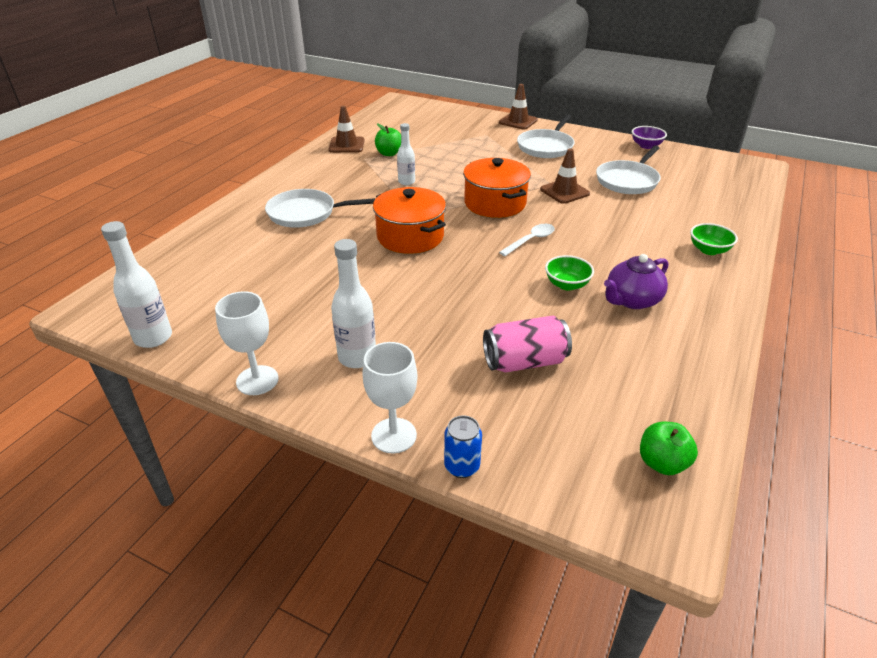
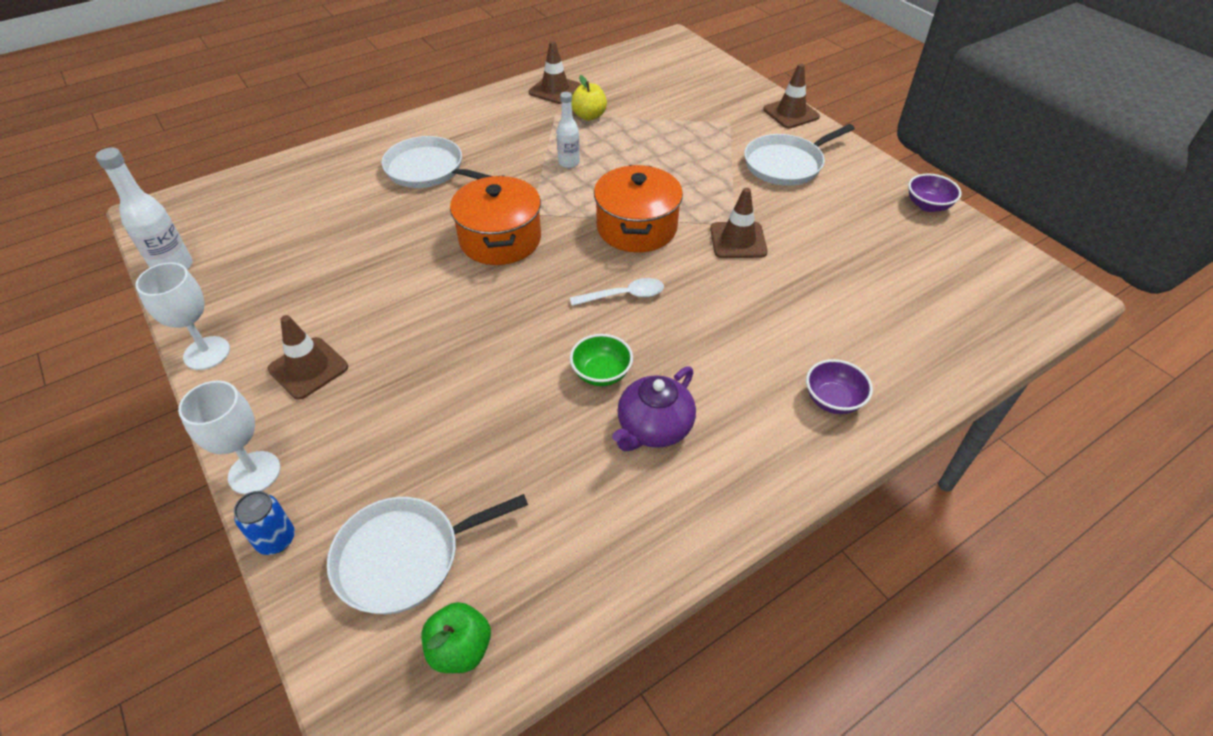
camera: 30 degrees right, 10 degrees up
white bottle [331,239,376,368] -> brown traffic cone [267,315,348,400]
green apple [375,123,401,156] -> yellow apple [571,75,607,121]
pink can [483,316,572,373] -> none
white pan [596,146,661,194] -> white pan moved to [327,494,528,614]
purple teapot [604,254,668,309] -> purple teapot turned 45 degrees counterclockwise [612,366,696,451]
green bowl [690,223,738,255] -> purple bowl [806,359,873,414]

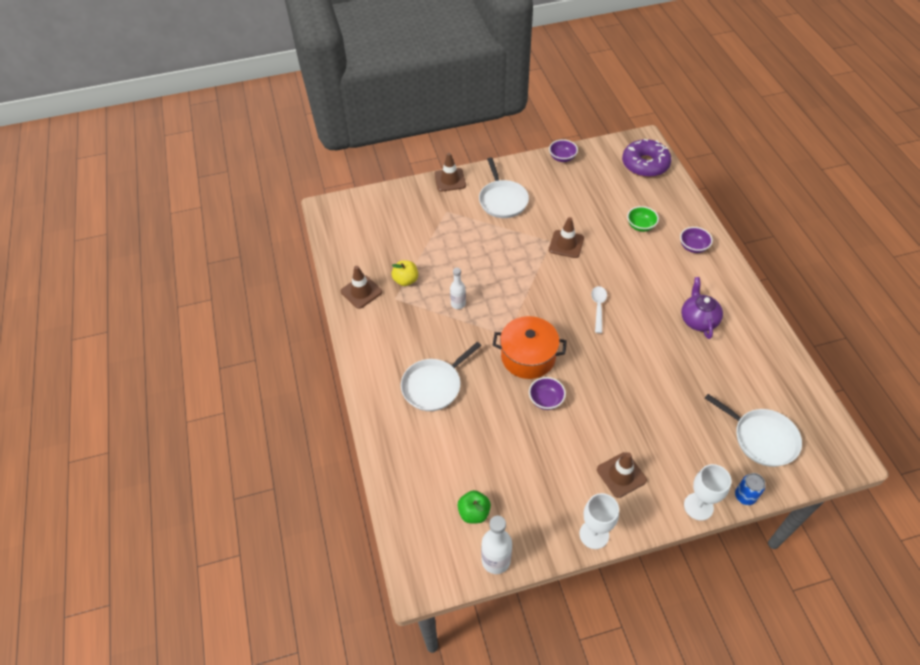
camera: 70 degrees left, 5 degrees up
white pan [327,494,528,614] -> white pan turned 45 degrees counterclockwise [705,394,802,467]
green apple [422,602,491,673] -> green apple moved to [457,490,491,523]
green bowl [570,334,633,386] -> green bowl moved to [627,206,659,232]
orange pot [594,165,683,253] -> none
purple teapot [612,366,696,451] -> purple teapot turned 150 degrees counterclockwise [681,277,723,339]
none -> purple bowl [529,377,566,410]
none -> purple donut [622,139,671,177]

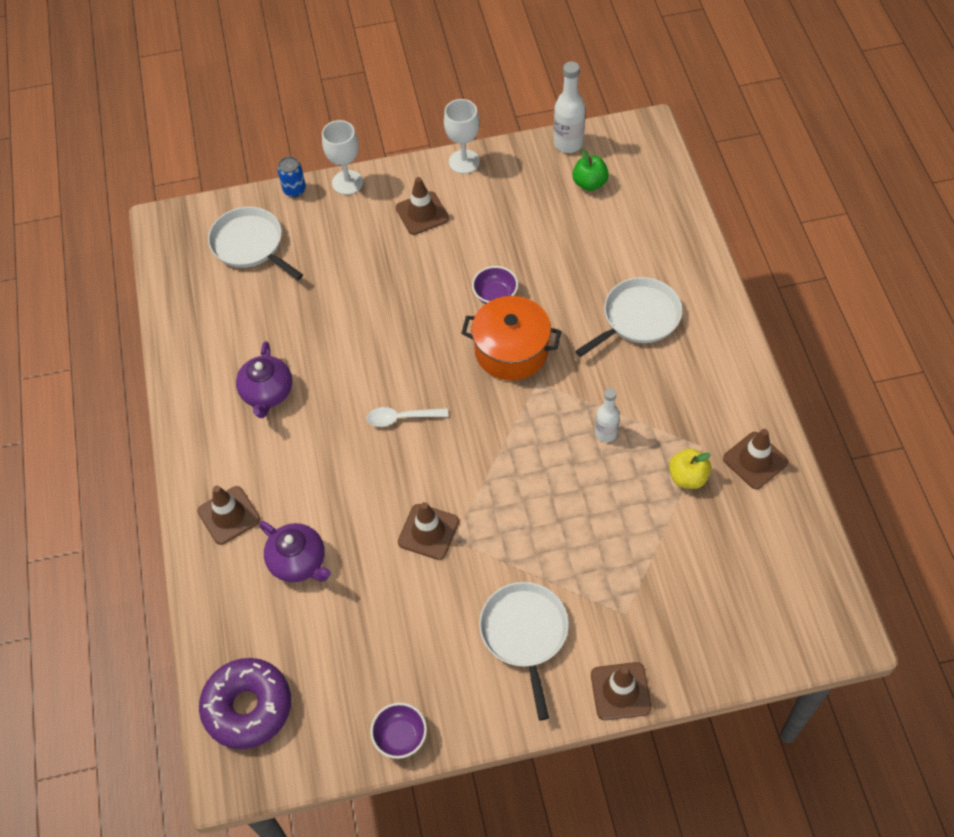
camera: 175 degrees left, 5 degrees up
white spoon [591,286,607,333] -> white spoon turned 75 degrees clockwise [366,407,448,427]
green bowl [627,206,659,232] -> purple teapot [259,521,331,582]
purple bowl [680,227,713,253] -> brown traffic cone [197,486,260,545]

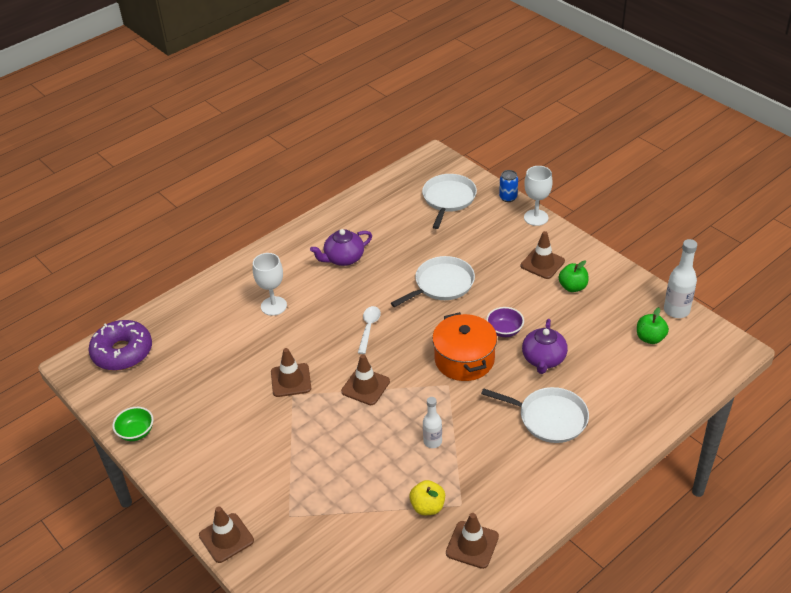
camera: 60 degrees right, 15 degrees down
brown traffic cone [197,486,260,545] -> brown traffic cone moved to [341,354,390,405]
purple teapot [259,521,331,582] -> purple teapot moved to [522,319,568,374]
white spoon [366,407,448,427] -> white spoon turned 45 degrees clockwise [358,306,381,354]
purple bowl [370,703,427,759] -> green bowl [112,407,154,441]
white goblet [444,99,480,174] -> white goblet moved to [253,253,287,316]
white pan [479,582,569,720] -> white pan moved to [391,256,475,307]
none -> green apple [559,260,588,292]

